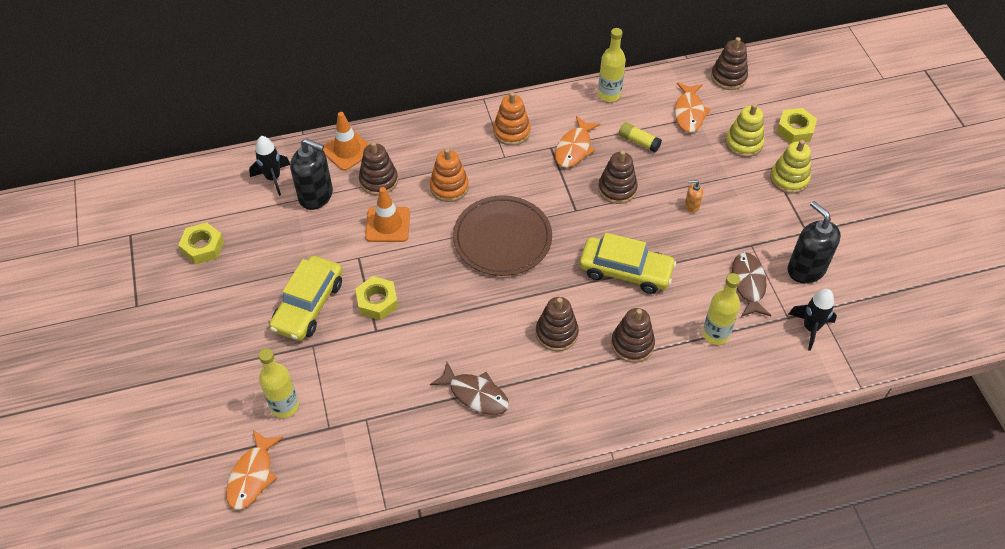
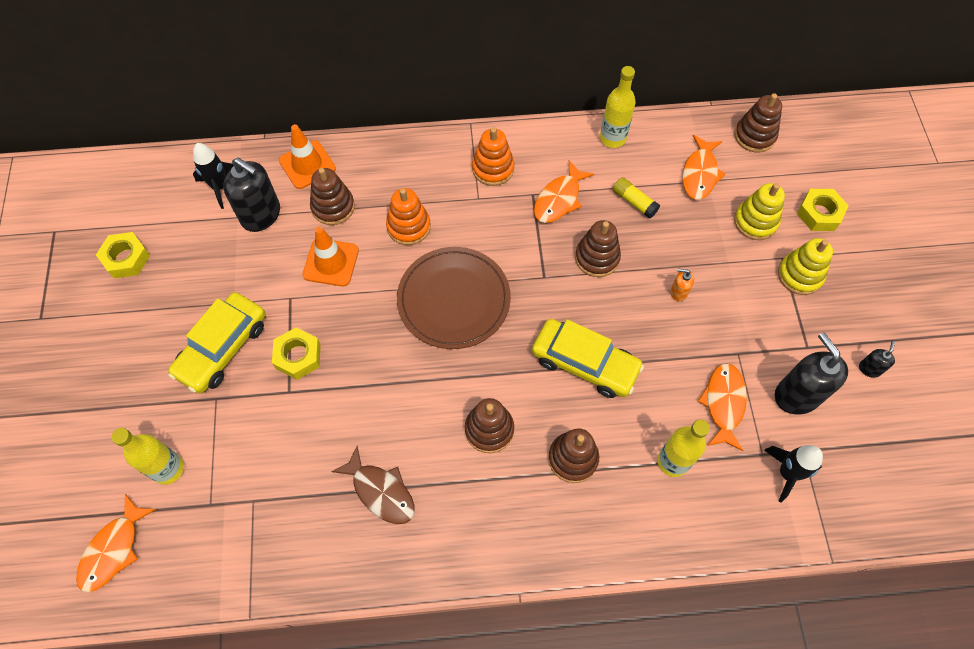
camera: 10 degrees right, 10 degrees up
brown fish [732,252,771,317] -> orange fish [698,363,747,451]
none -> black soap dispenser [859,341,895,378]

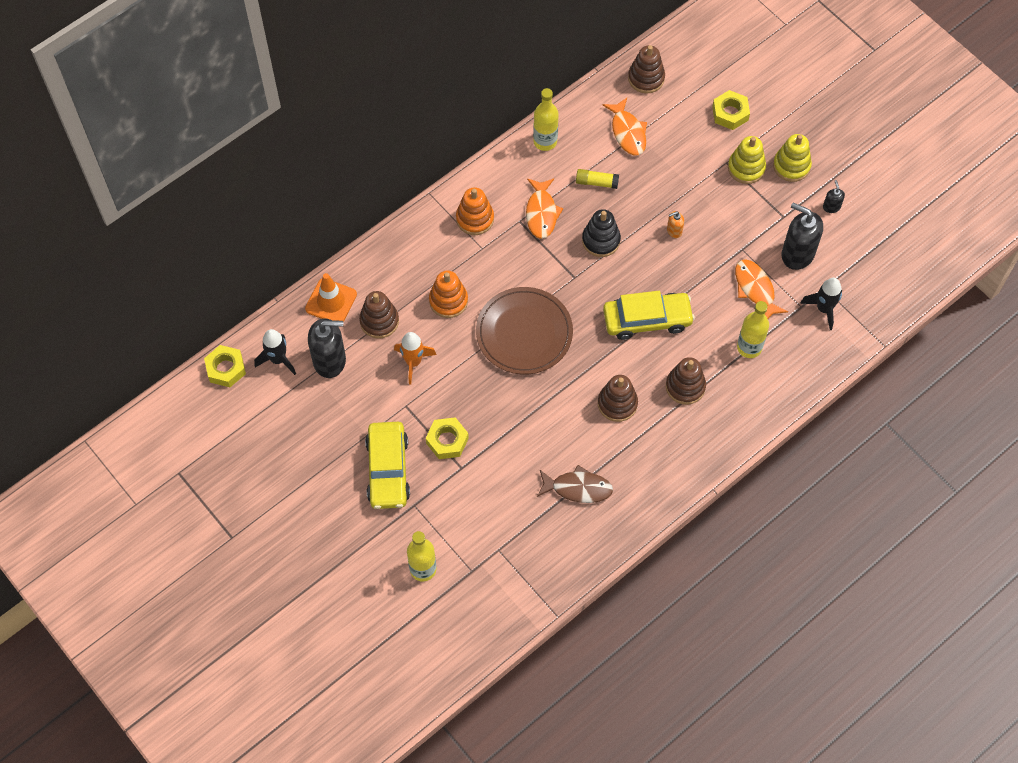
camera: 35 degrees left, 0 degrees up
orange fish [76,494,156,593] -> none
yellow nut [96,232,150,279] -> yellow nut moved to [204,345,246,387]
orange traffic cone [303,227,359,286] -> orange rocket [394,332,436,385]
brown stacking toy [575,220,621,277] -> black stacking toy [582,209,621,257]
yellow stacking toy [734,183,785,240] -> yellow stacking toy moved to [773,134,812,182]

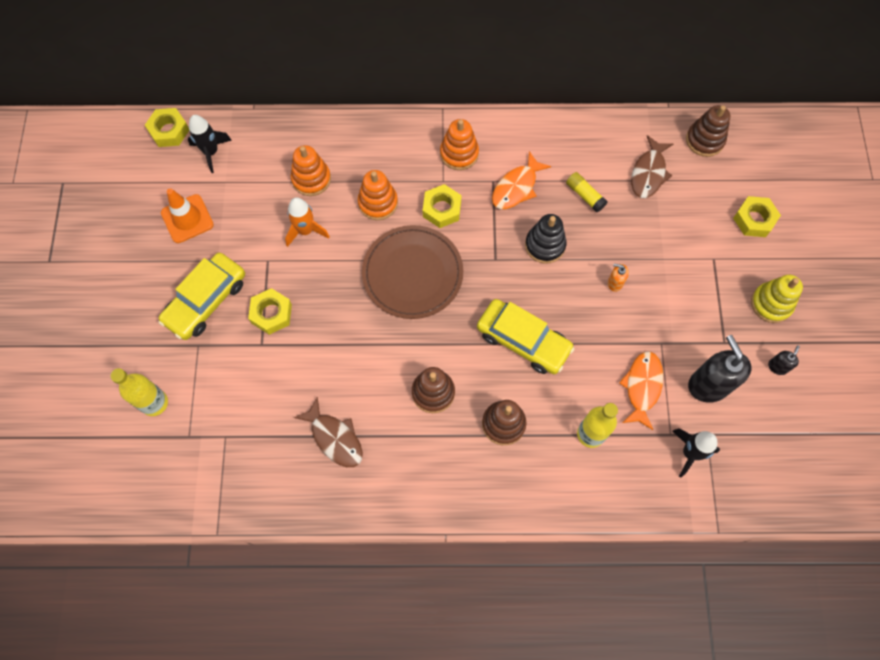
camera: 40 degrees right, 5 degrees up
orange traffic cone [305,273,357,322] -> orange traffic cone moved to [161,188,214,243]
black soap dispenser [308,318,346,378] -> none
brown stacking toy [359,291,399,338] -> orange stacking toy [291,145,331,196]
yellow bottle [533,88,559,151] -> none
orange fish [603,98,647,156] -> brown fish [631,135,673,198]
yellow stacking toy [728,136,766,184] -> none
none -> yellow nut [423,184,462,228]

